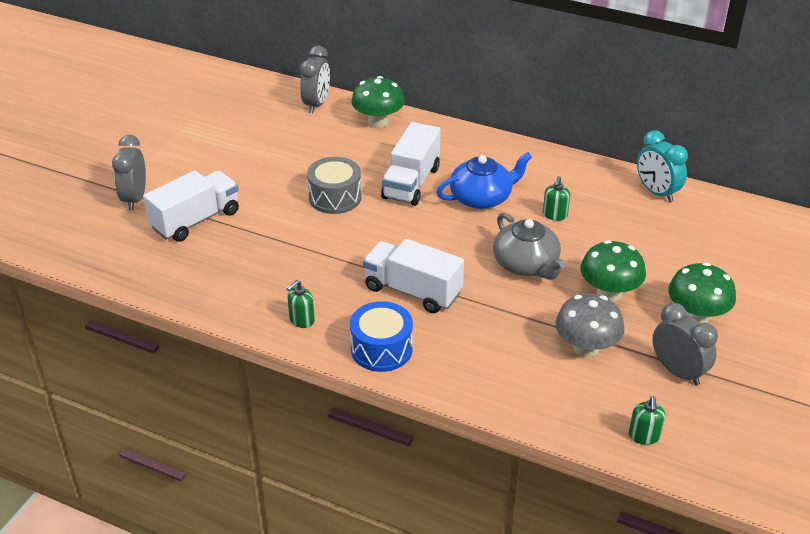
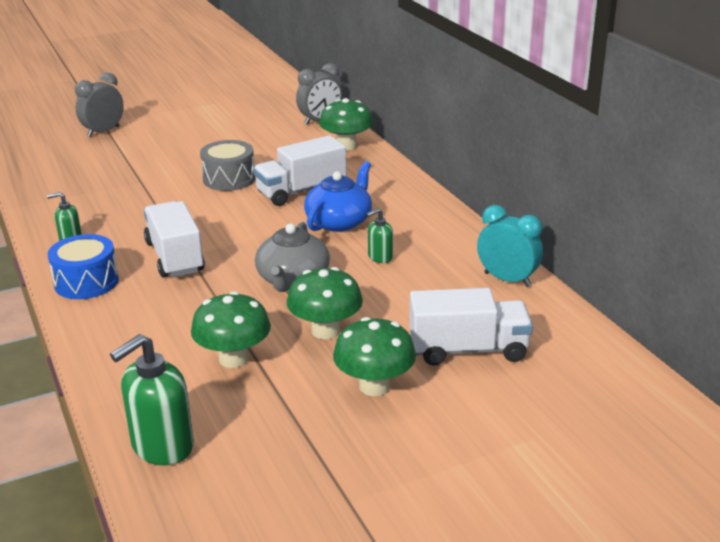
camera: 40 degrees right, 10 degrees down
white truck [143,170,239,242] -> white truck moved to [409,288,533,366]
blue teapot [437,152,532,209] -> blue teapot turned 75 degrees counterclockwise [304,161,372,232]
grey mushroom [555,294,625,358] -> green mushroom [191,291,271,368]
green soap dispenser [629,396,665,445] -> green soap dispenser [110,334,194,466], size x1.87
turquoise clock [637,130,688,203] -> turquoise clock turned 120 degrees clockwise [477,205,543,287]
grey clock [652,303,718,386] -> none

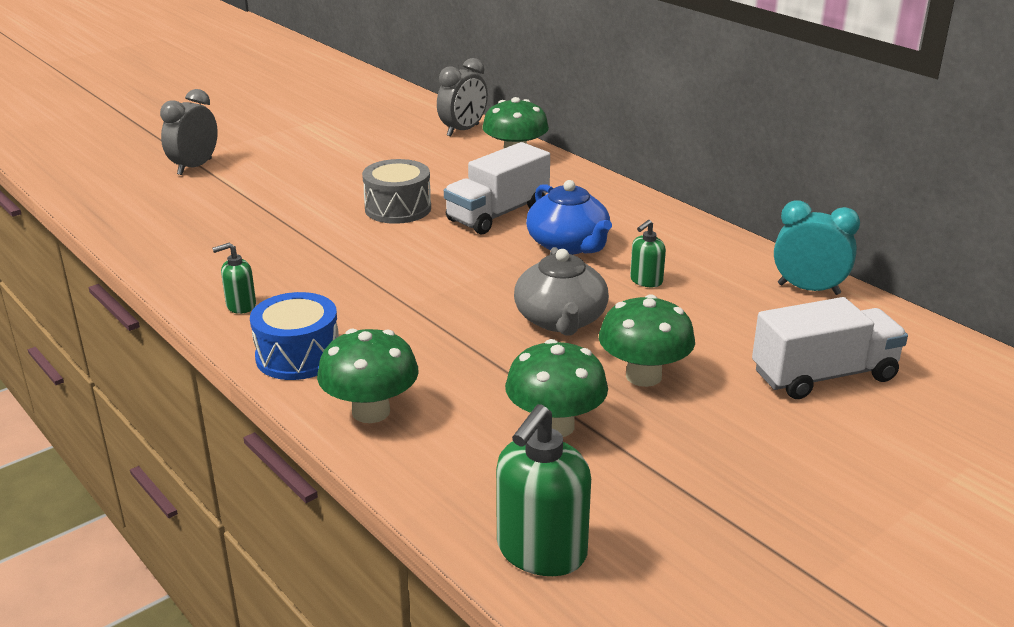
camera: 15 degrees left, 0 degrees up
white truck [144,201,205,278] -> none
blue teapot [304,161,372,232] -> blue teapot turned 135 degrees clockwise [526,180,612,254]
green mushroom [333,317,416,396] -> green mushroom moved to [317,329,419,423]

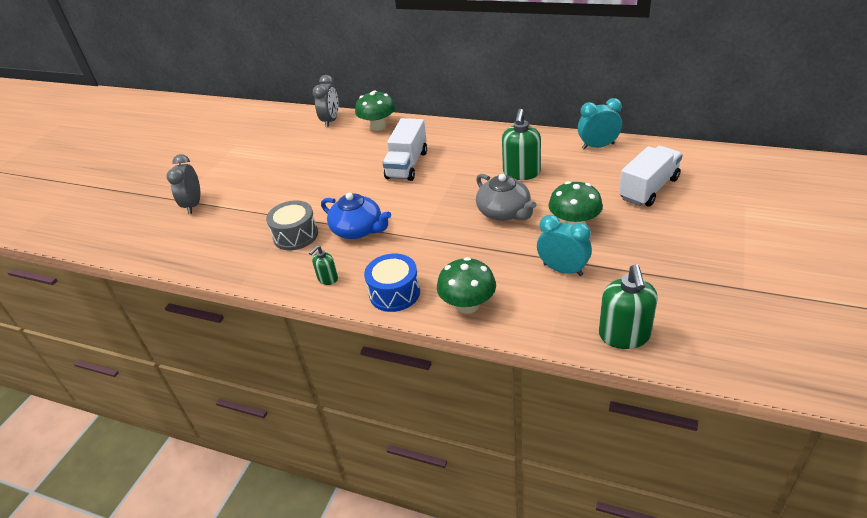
camera: 25 degrees left, 10 degrees up
grey drum [362,159,431,224] -> grey drum moved to [266,200,318,250]
green mushroom [505,339,608,437] -> turquoise clock [537,215,592,276]
blue teapot [526,180,612,254] -> blue teapot moved to [321,193,391,239]
green soap dispenser [630,220,666,287] -> green soap dispenser [502,109,541,180], size x1.87

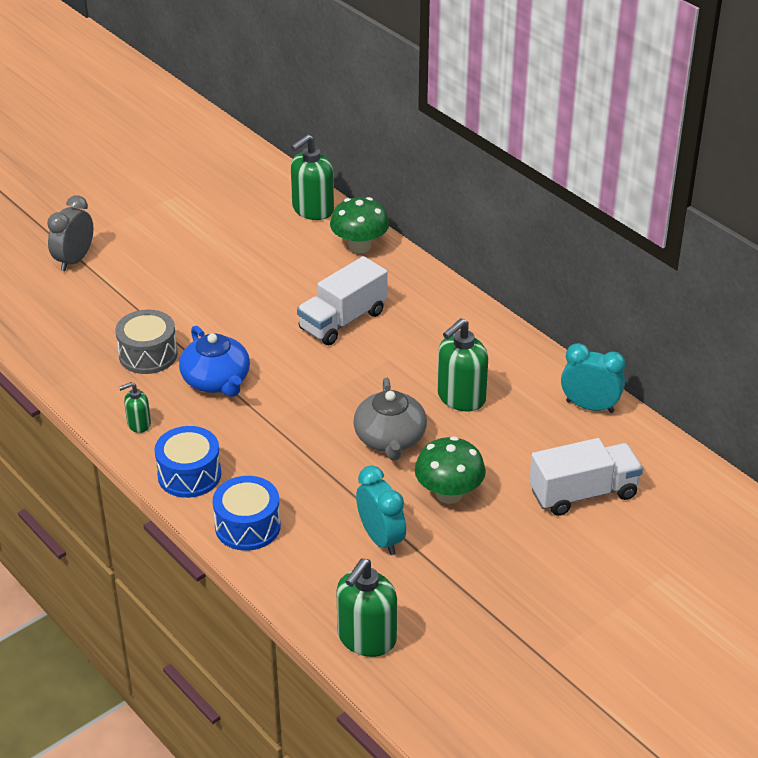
camera: 25 degrees right, 0 degrees up
grey clock [313,75,339,127] -> green soap dispenser [291,134,334,220]
green mushroom [437,257,496,314] -> blue drum [212,476,281,551]

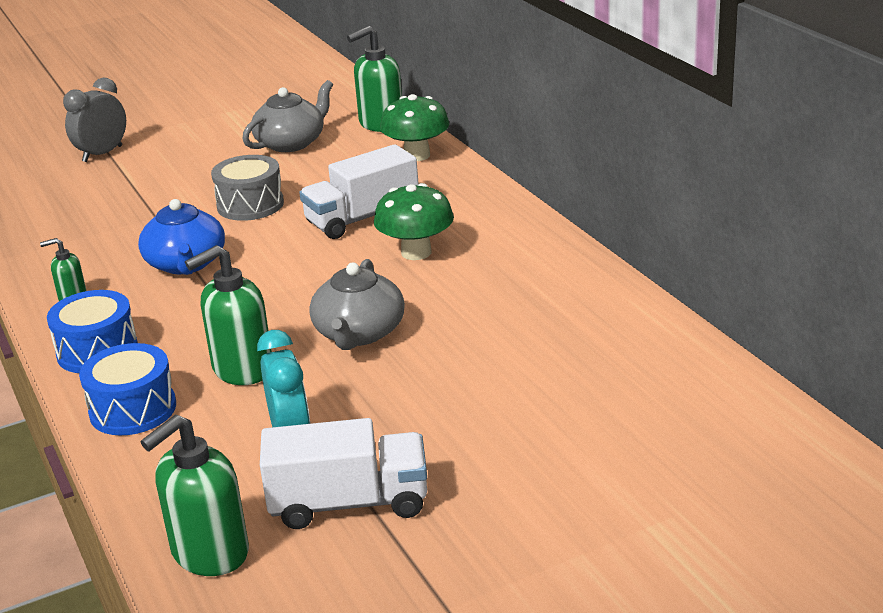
camera: 15 degrees right, 10 degrees down
grey drum [115,310,178,374] -> grey drum moved to [211,155,284,221]
green mushroom [415,436,486,504] -> green mushroom moved to [374,183,454,260]
green soap dispenser [437,318,488,412] -> green soap dispenser moved to [185,245,272,385]
white truck [529,438,643,516] -> white truck moved to [260,418,427,529]
turquoise clock [561,343,625,413] -> none
none -> grey teapot [242,80,333,152]

